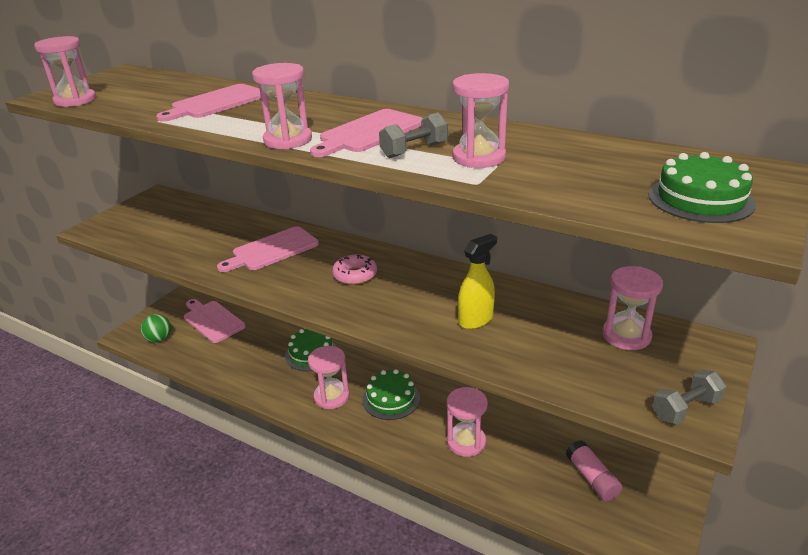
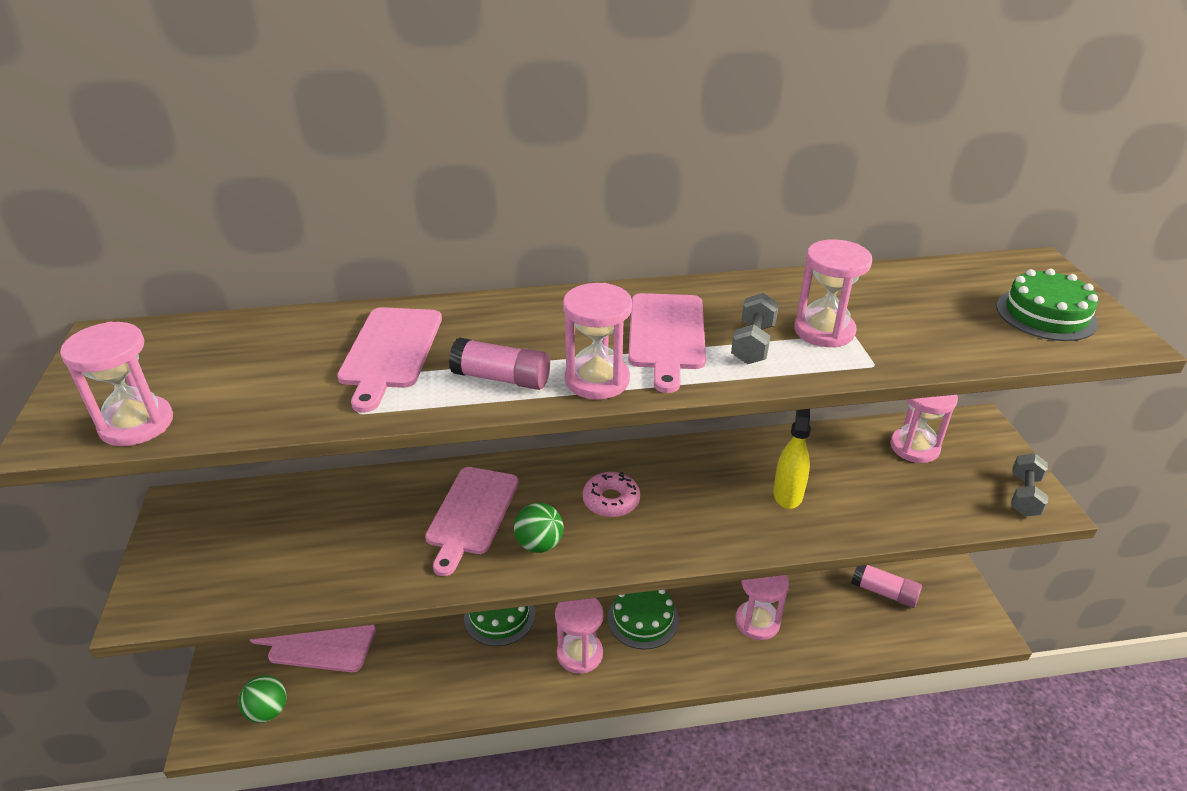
camera: 40 degrees left, 5 degrees up
none -> pink glue stick [449,338,550,390]
none -> green ball [514,503,563,553]

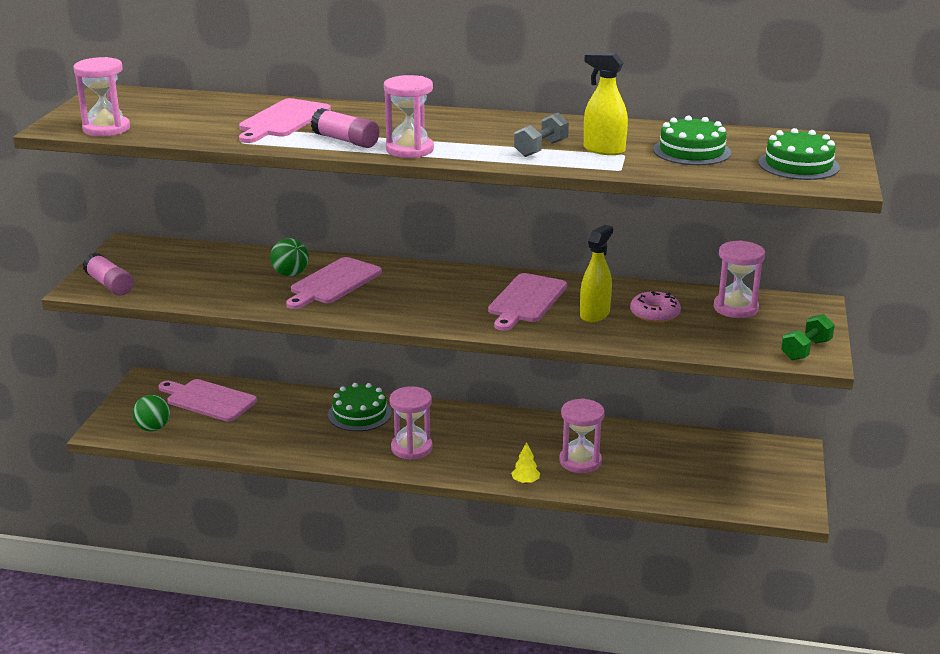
camera: 20 degrees right, 10 degrees down
green ball [514,503,563,553] -> green ball moved to [270,238,309,276]
pink donut [583,472,640,517] -> pink donut moved to [630,291,681,323]
green cake [607,590,679,649] -> green cake moved to [653,115,731,165]
pink cutting board [628,293,706,393] -> pink cutting board moved to [488,273,567,331]
pink hourglass [794,239,872,348] -> yellow spray bottle [584,53,628,155]
pink glue stick [851,565,922,608] -> pink glue stick moved to [83,253,134,295]
grey dumbbell [1011,453,1048,516] -> green dumbbell [781,314,835,360]
none -> yellow tree [511,442,540,484]

